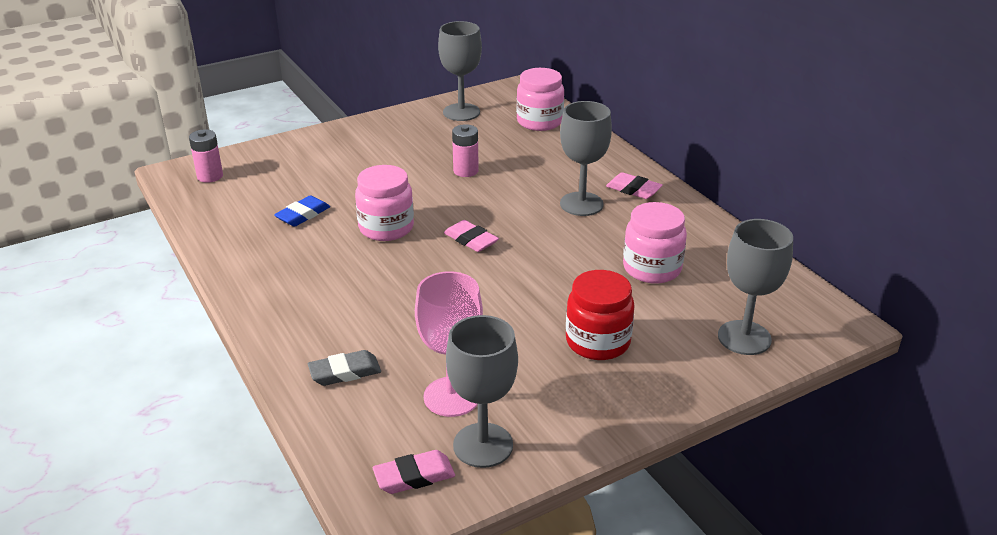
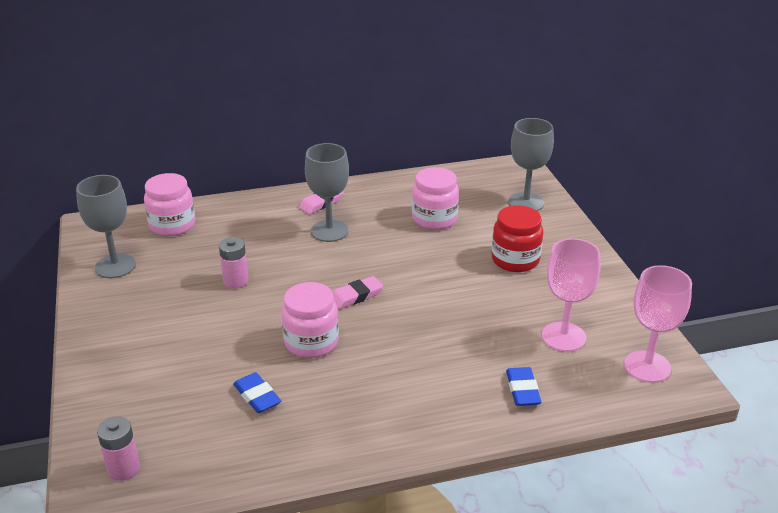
camera: 75 degrees left, 0 degrees up
grey eraser [308,350,381,386] -> blue eraser [506,367,541,406]
pink eraser [373,450,455,494] -> pink goblet [624,265,692,383]
grey goblet [446,315,518,468] -> none

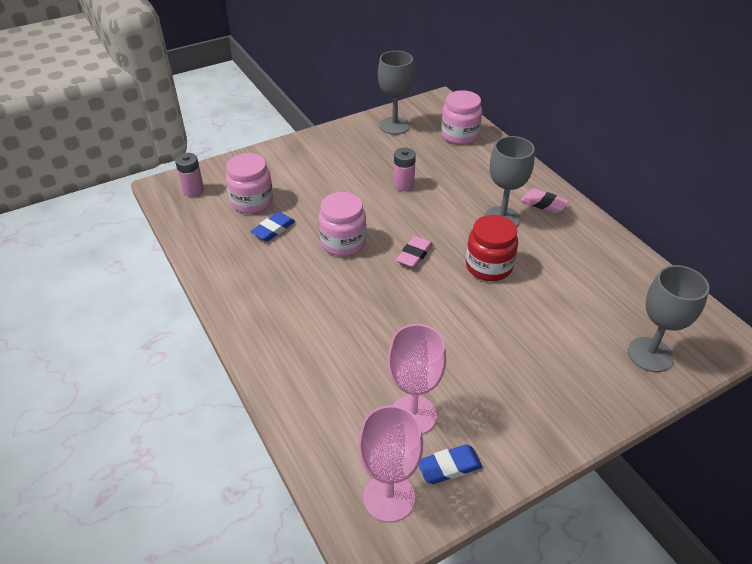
camera: 75 degrees right, 10 degrees up
pink eraser [332,276,383,309] -> pink eraser turned 75 degrees clockwise [396,236,433,268]
pink jar [412,167,459,230] -> pink jar moved to [226,153,273,214]
red jar [491,205,543,272] -> red jar moved to [466,215,518,281]
blue eraser [506,367,541,406] -> blue eraser moved to [419,445,483,484]

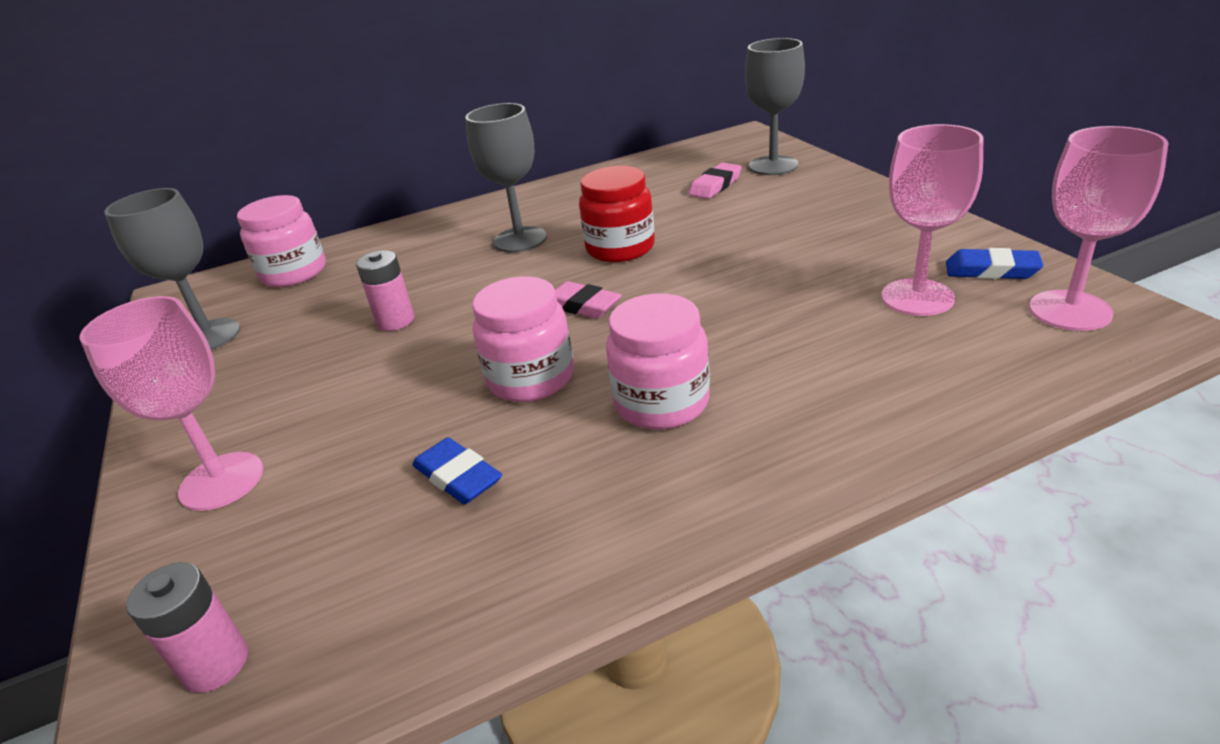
camera: 80 degrees left, 10 degrees down
pink jar [226,153,273,214] -> pink jar moved to [606,293,710,429]
blue eraser [419,445,483,484] -> blue eraser turned 60 degrees counterclockwise [946,248,1043,279]
pink eraser [521,188,569,213] -> pink eraser moved to [689,163,742,199]
none -> pink goblet [79,296,263,511]

